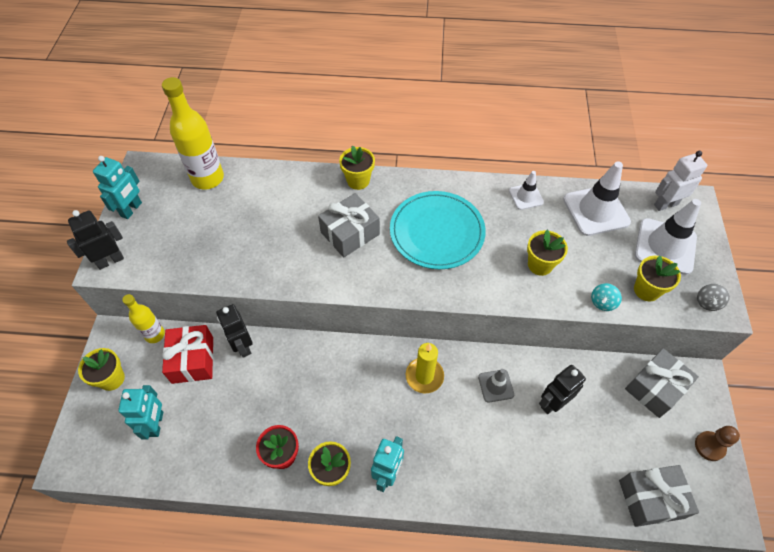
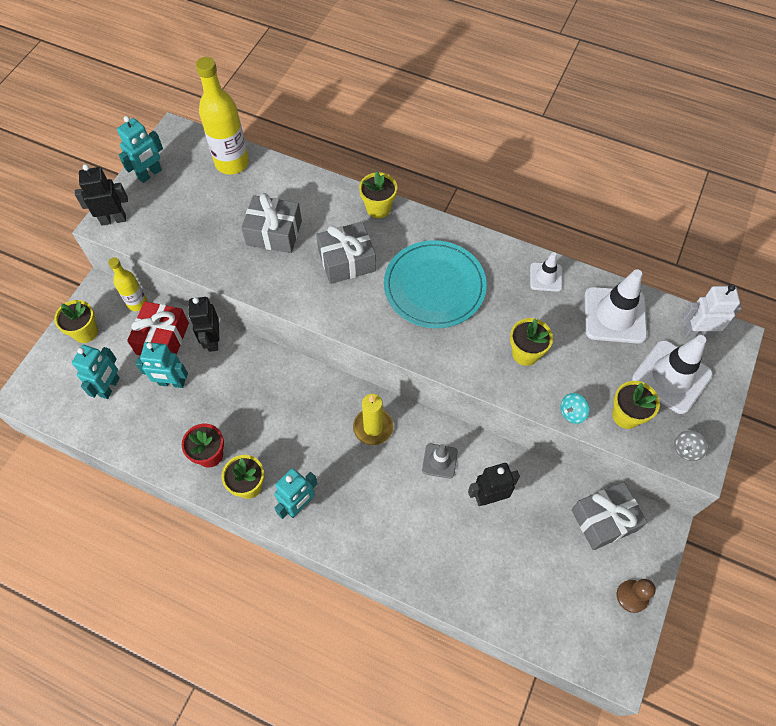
camera: 20 degrees right, 5 degrees up
grey gift [619,465,699,527] -> grey gift moved to [241,193,302,253]
none -> turquoise robot [135,342,188,388]

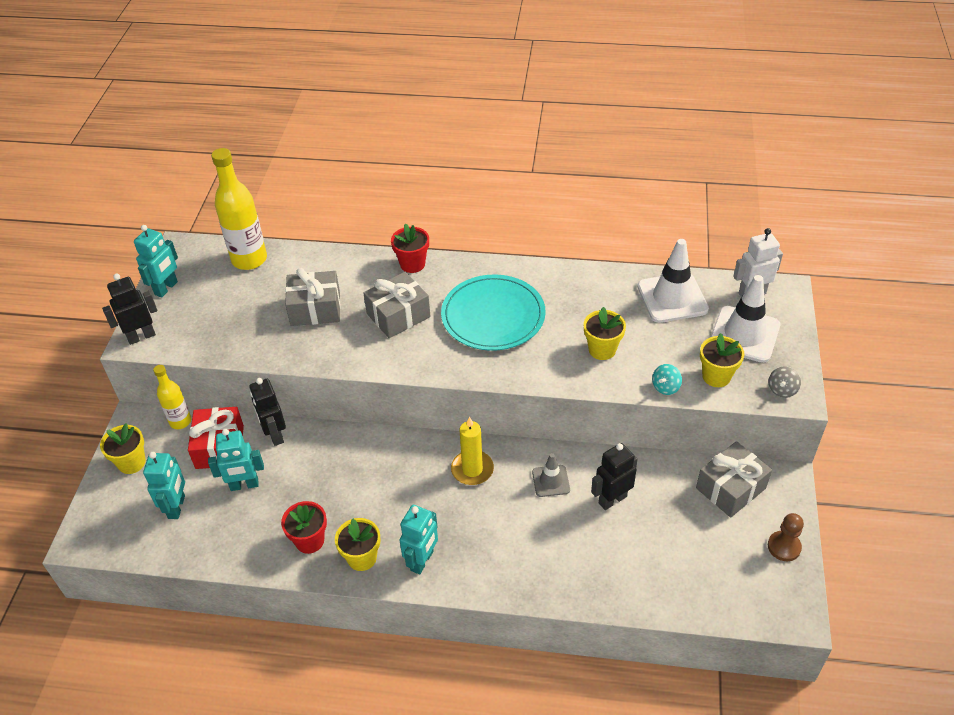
camera: 15 degrees left, 15 degrees down
yellow flower pot [359,171,397,218] -> red flower pot [391,224,429,273]
white traffic cone [530,252,562,292] -> none

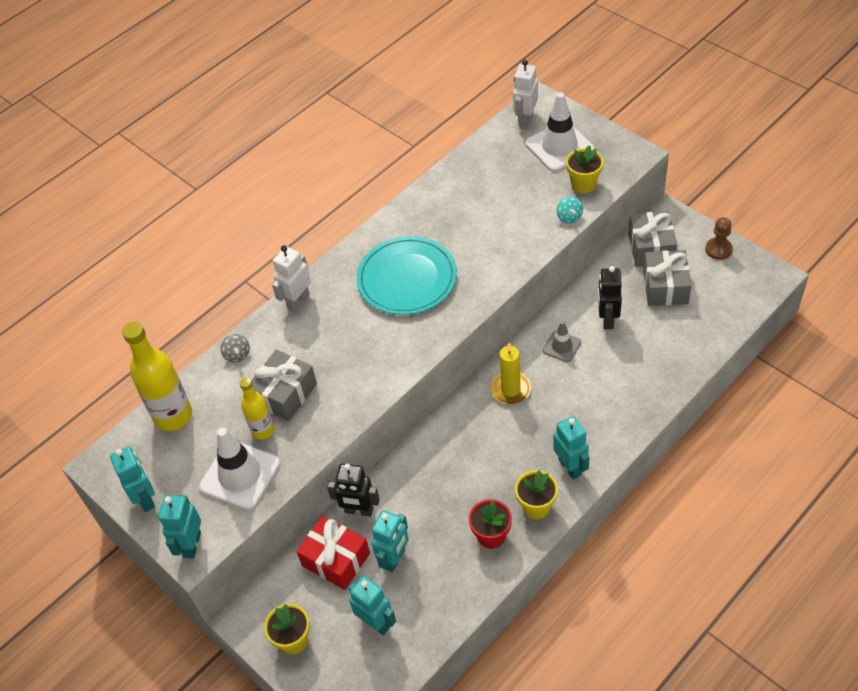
camera: 50 degrees left, 5 degrees up
black robot [102,274,157,345] -> turquoise robot [158,495,201,559]
yellow bottle [153,365,191,429] -> yellow bottle moved to [240,377,274,440]
grey gift [363,272,430,338] -> grey gift moved to [643,250,692,306]
red flower pot [391,224,429,273] -> white robot [272,245,311,312]
yellow flower pot [584,307,626,360] -> none
white traffic cone [637,239,709,323] -> white traffic cone moved to [199,428,280,510]
grey spinning top [769,367,801,398] -> grey spinning top moved to [220,334,250,363]

